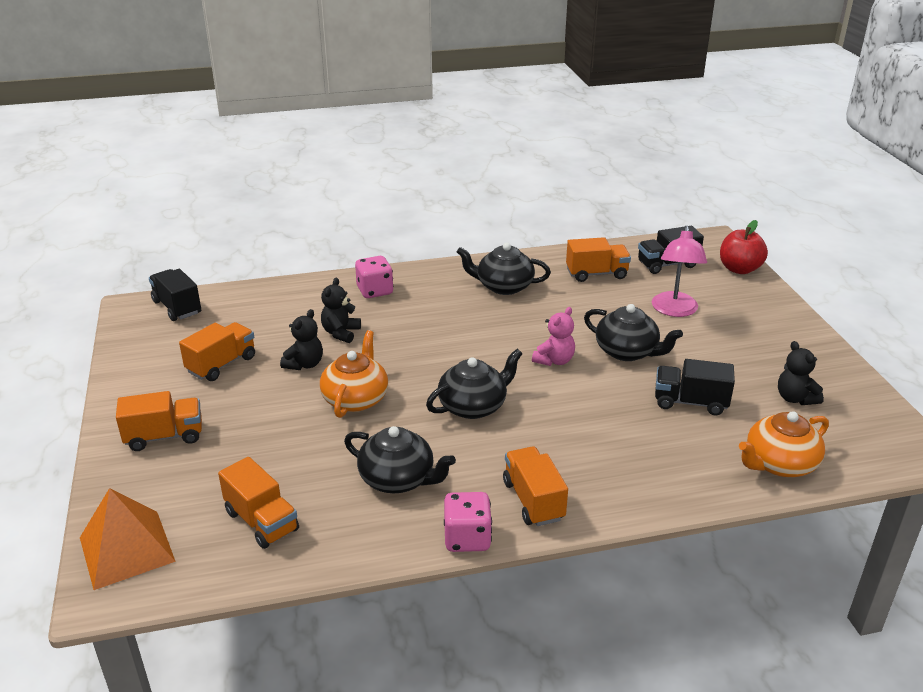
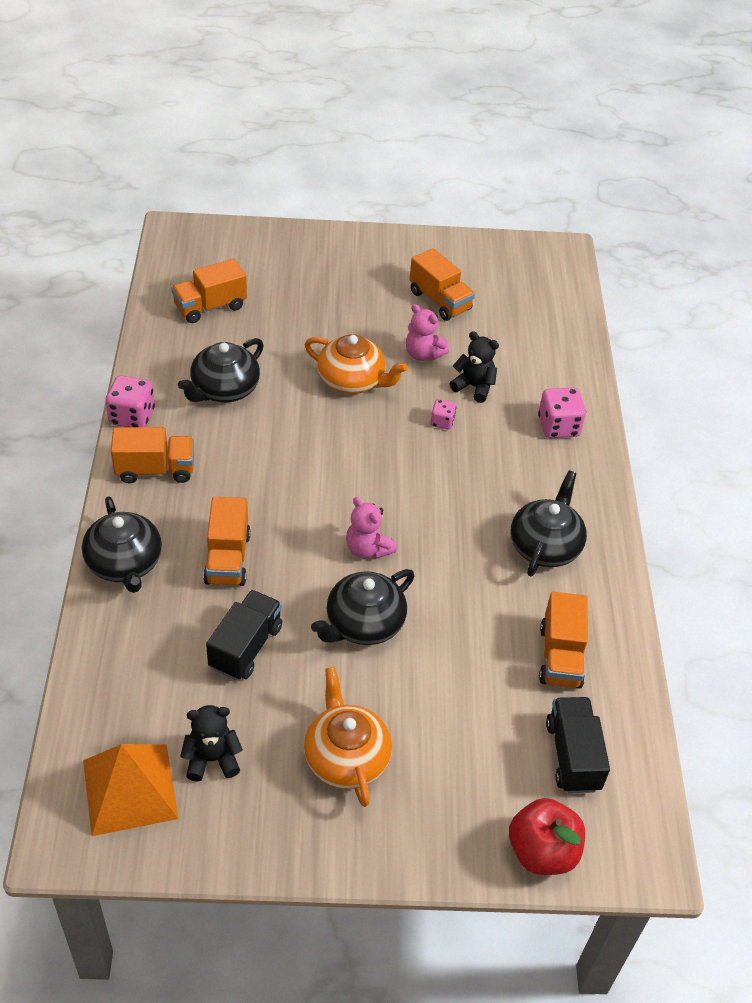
camera: 100 degrees right, 15 degrees up
orange pyramid [80,488,176,590] -> orange pyramid moved to [83,744,179,836]
orange truck [116,391,202,451] -> orange truck moved to [203,497,251,586]
black truck [149,269,201,321] -> none
black teddy bear [280,309,323,370] -> pink teddy bear [406,304,449,361]
black teapot [426,349,523,419] -> black teapot moved to [82,496,162,593]
pink lamp [652,226,707,317] -> none
orange teapot [739,411,829,477] -> orange teapot moved to [304,667,392,807]
none -> pink dice [431,399,456,429]

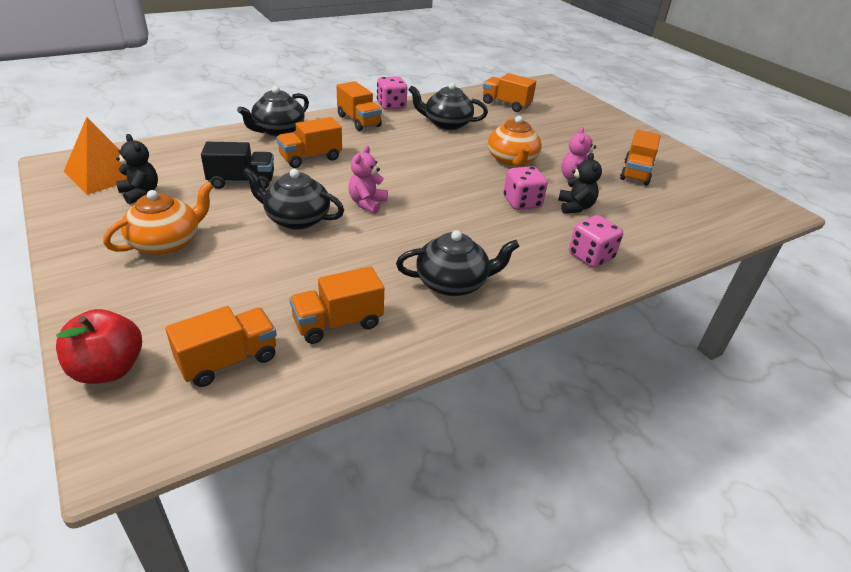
camera: 60 degrees right, 10 degrees down
pink dice [431,399,456,429] -> pink dice [504,166,548,210], size x1.77
black truck [546,697,610,793] -> orange truck [165,306,277,387]

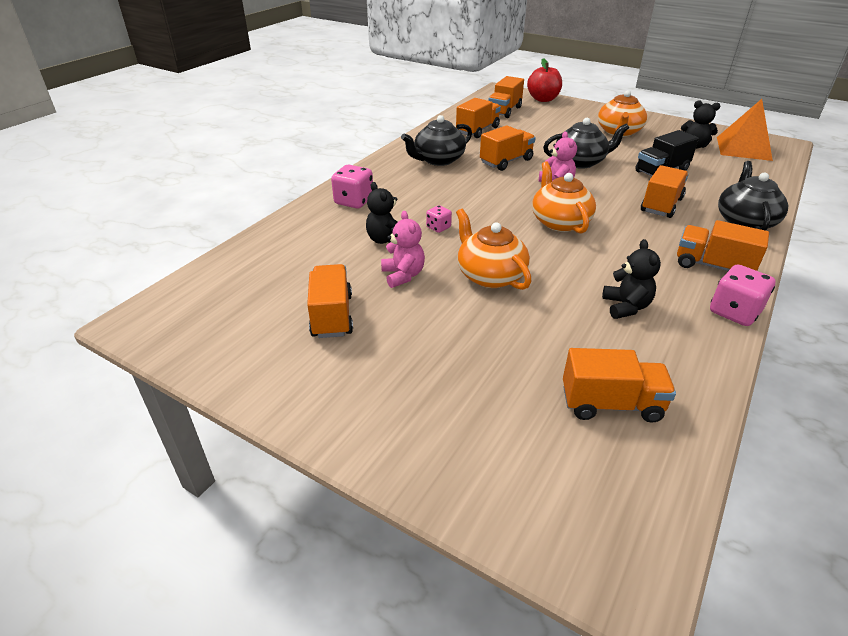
camera: 155 degrees right, 0 degrees up
black teapot [408,83,488,130] -> black teddy bear [602,239,661,319]
pink dice [504,166,548,210] -> pink dice [426,205,452,233], size x0.57
none -> orange truck [480,125,536,171]
none -> orange teapot [532,161,596,234]

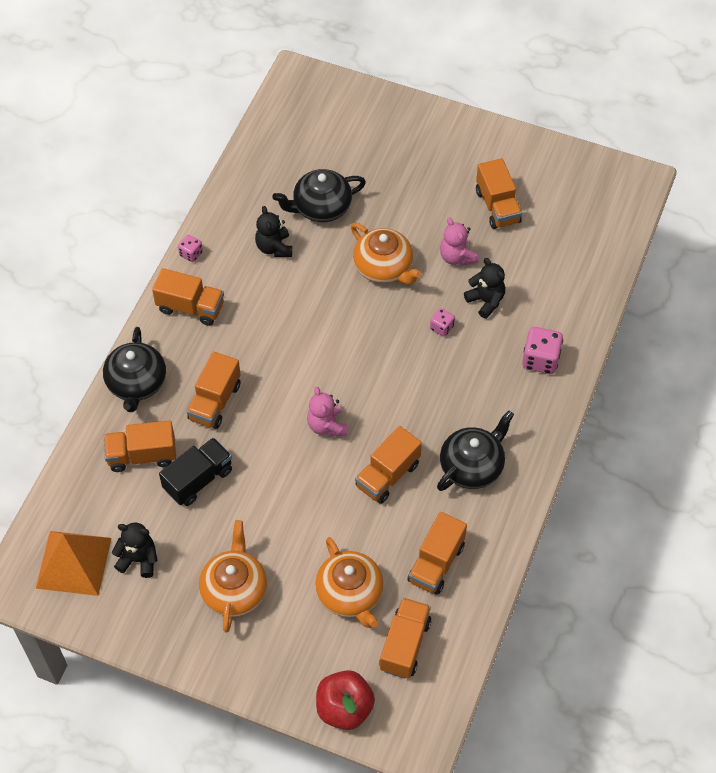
camera: 170 degrees right, 20 degrees up
orange teapot [532,161,596,234] -> orange teapot moved to [315,537,384,628]
black teapot [543,118,629,169] -> black teapot moved to [272,169,366,222]
orange truck [563,348,676,423] -> orange truck moved to [104,420,176,472]
pink dice [710,265,776,326] -> pink dice [178,235,203,262], size x0.57

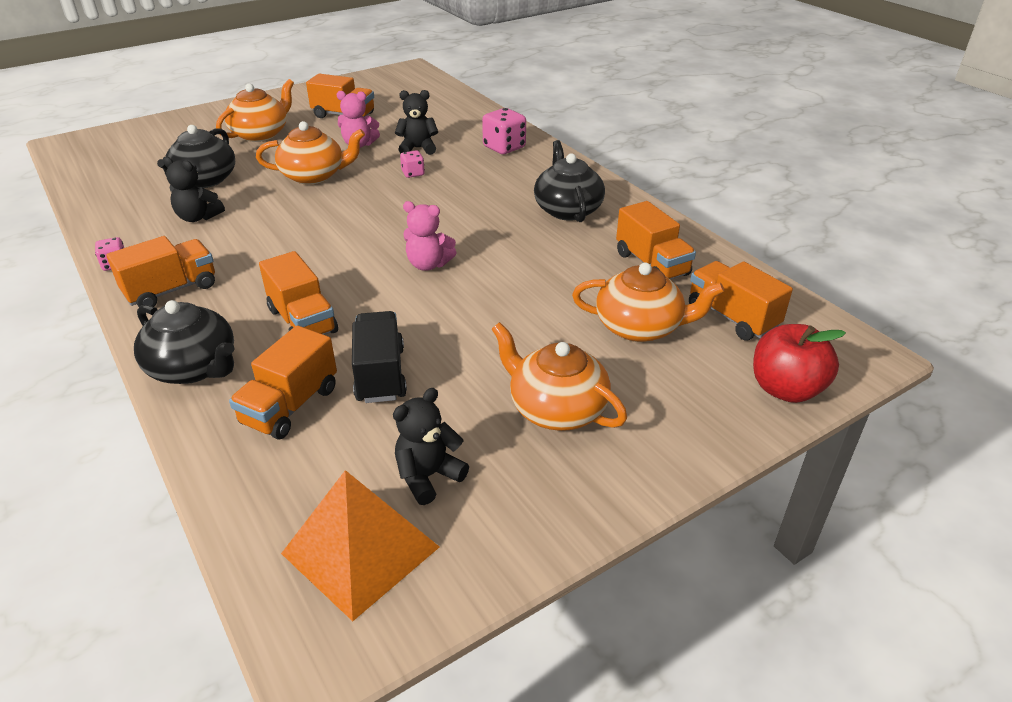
camera: 55 degrees left, 20 degrees down
orange truck [355,426,422,504] -> none
none -> orange teapot [216,79,294,142]

